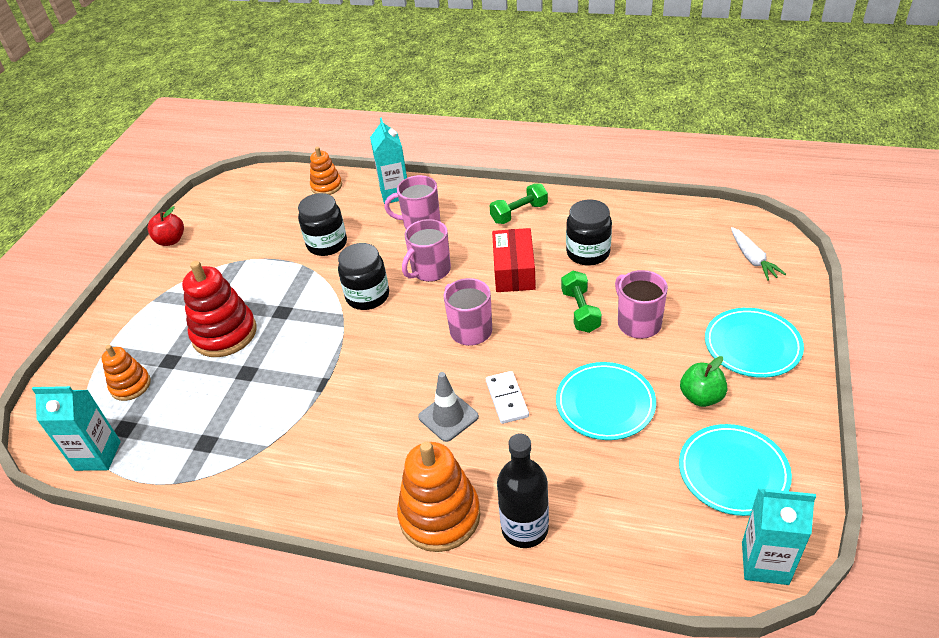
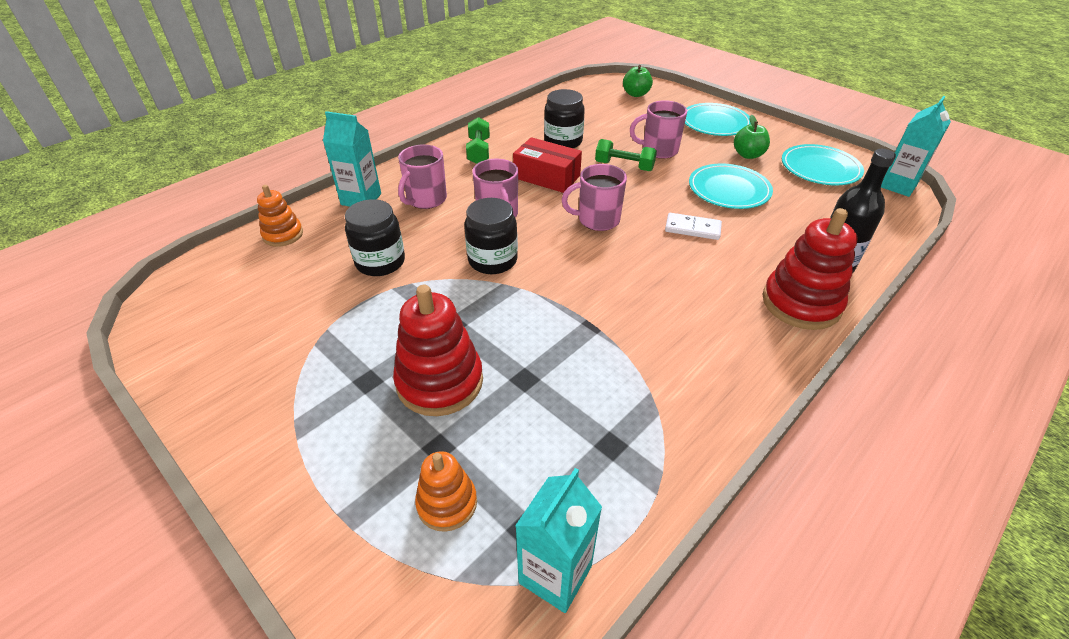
camera: 65 degrees left, 0 degrees up
red apple [147,206,184,246] -> none
orange stacking toy [397,441,480,552] -> red stacking toy [762,208,857,330]
grey traffic cone [418,372,479,442] -> none
white carrot [731,227,786,281] -> green apple [623,65,653,97]

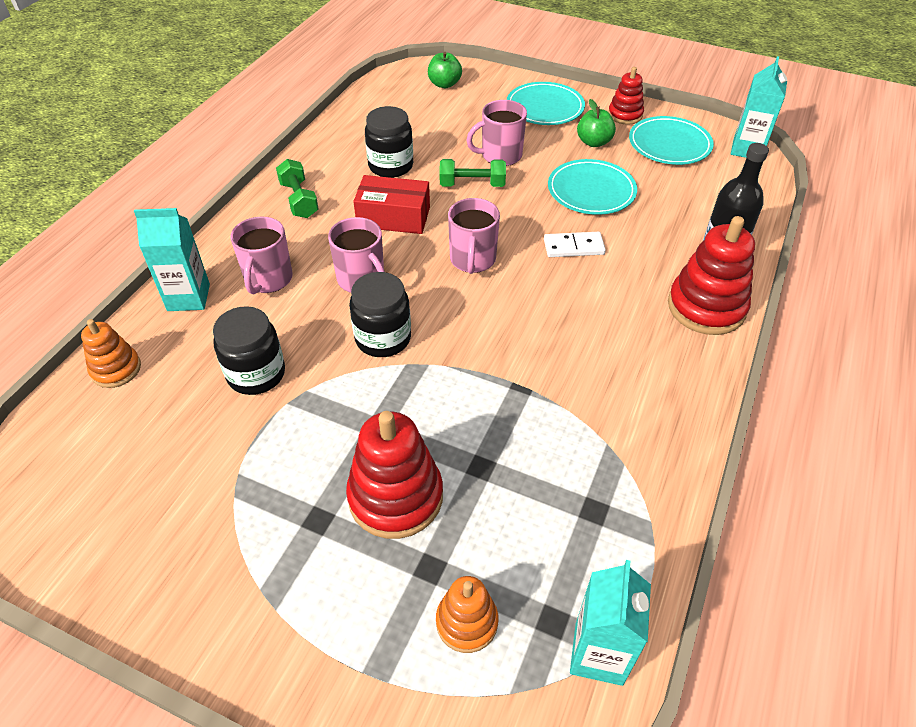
camera: 20 degrees left, 5 degrees up
pink mug [562,164,627,231] -> pink mug turned 60 degrees counterclockwise [448,198,500,274]
none -> red stacking toy [608,67,644,125]

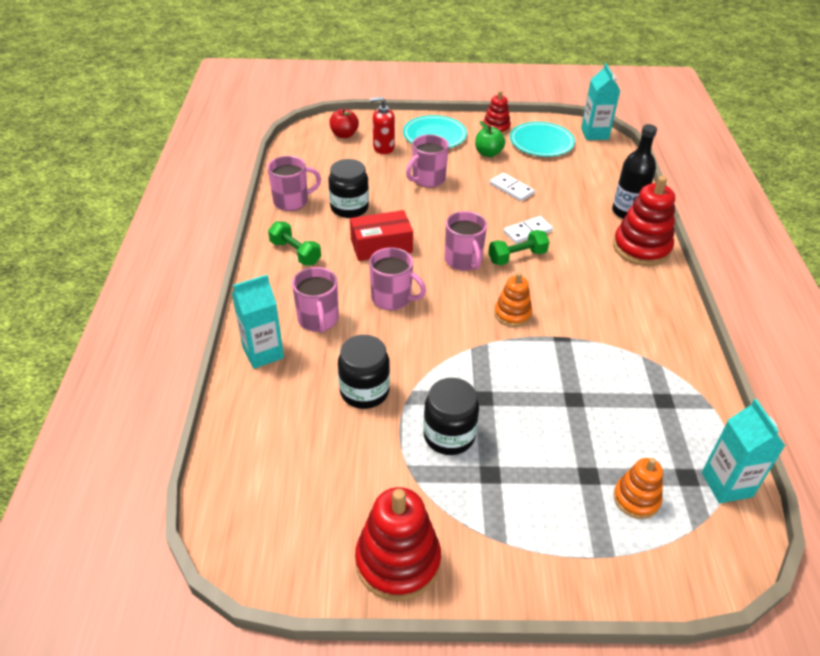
camera: 25 degrees left, 5 degrees down
orange stacking toy [81,319,141,388] -> orange stacking toy moved to [494,272,532,327]
red stacking toy [346,411,443,539] -> red stacking toy moved to [355,487,441,601]
black jar [349,272,411,357] -> black jar moved to [423,378,479,455]
green apple [428,52,462,88] -> red apple [329,108,359,138]
green dumbbell [440,159,506,187] -> green dumbbell moved to [488,230,549,265]
turquoise plate [548,159,637,215] -> white domino [490,173,535,201]
none -> pink mug [267,156,321,211]
none -> red soap dispenser [370,96,395,154]

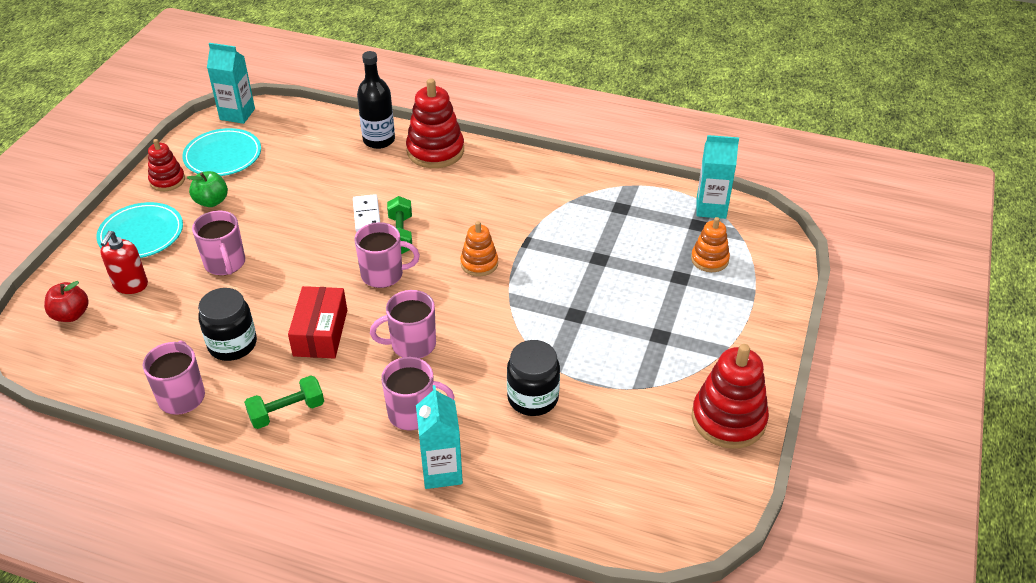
camera: 70 degrees left, 0 degrees up
pink mug [369,247,426,311] -> pink mug turned 150 degrees counterclockwise [370,290,436,359]
black jar [423,378,479,455] -> none
white domino [490,173,535,201] -> none

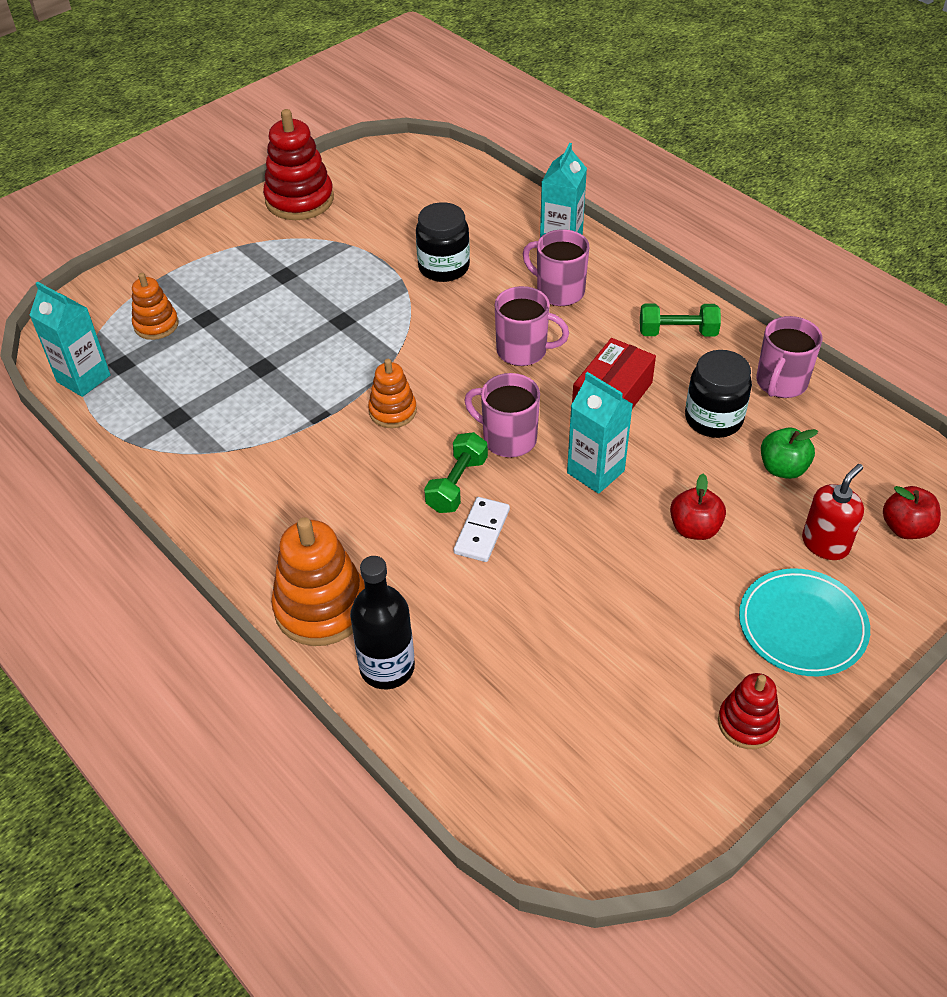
camera: 150 degrees left, 5 degrees up
turquoise plate [182,128,261,176] -> none
green apple [187,171,228,207] -> green apple moved to [761,427,818,479]
pink mug [192,211,245,275] -> red apple [670,473,726,540]
turquoise carton [207,43,255,124] -> turquoise carton moved to [567,372,633,494]
red stacking toy [406,78,464,168] -> orange stacking toy [271,517,365,646]

